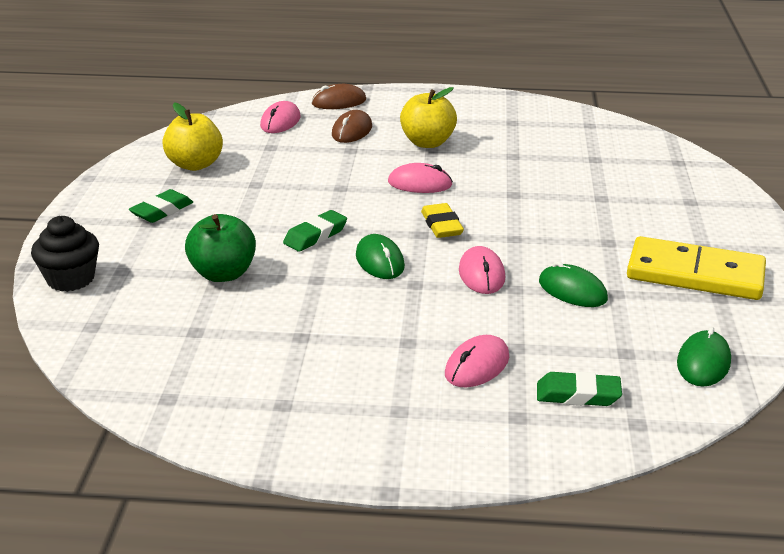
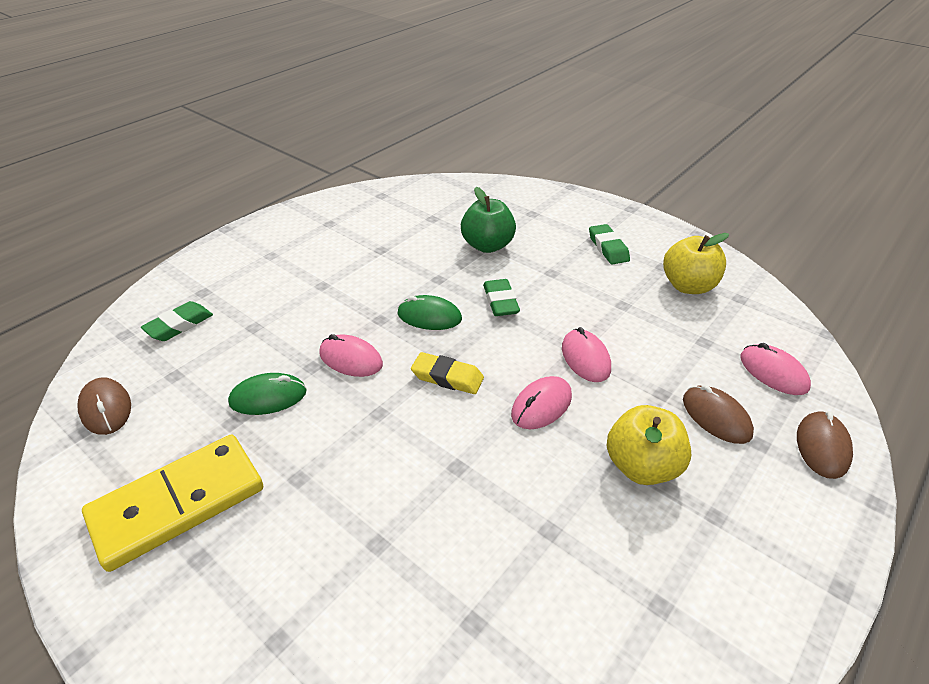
camera: 125 degrees right, 10 degrees up
black cupcake [31,216,99,292] -> none
pink mouse [445,335,509,387] -> pink mouse moved to [562,327,611,382]
green mouse [677,327,731,387] -> brown mouse [77,377,131,435]

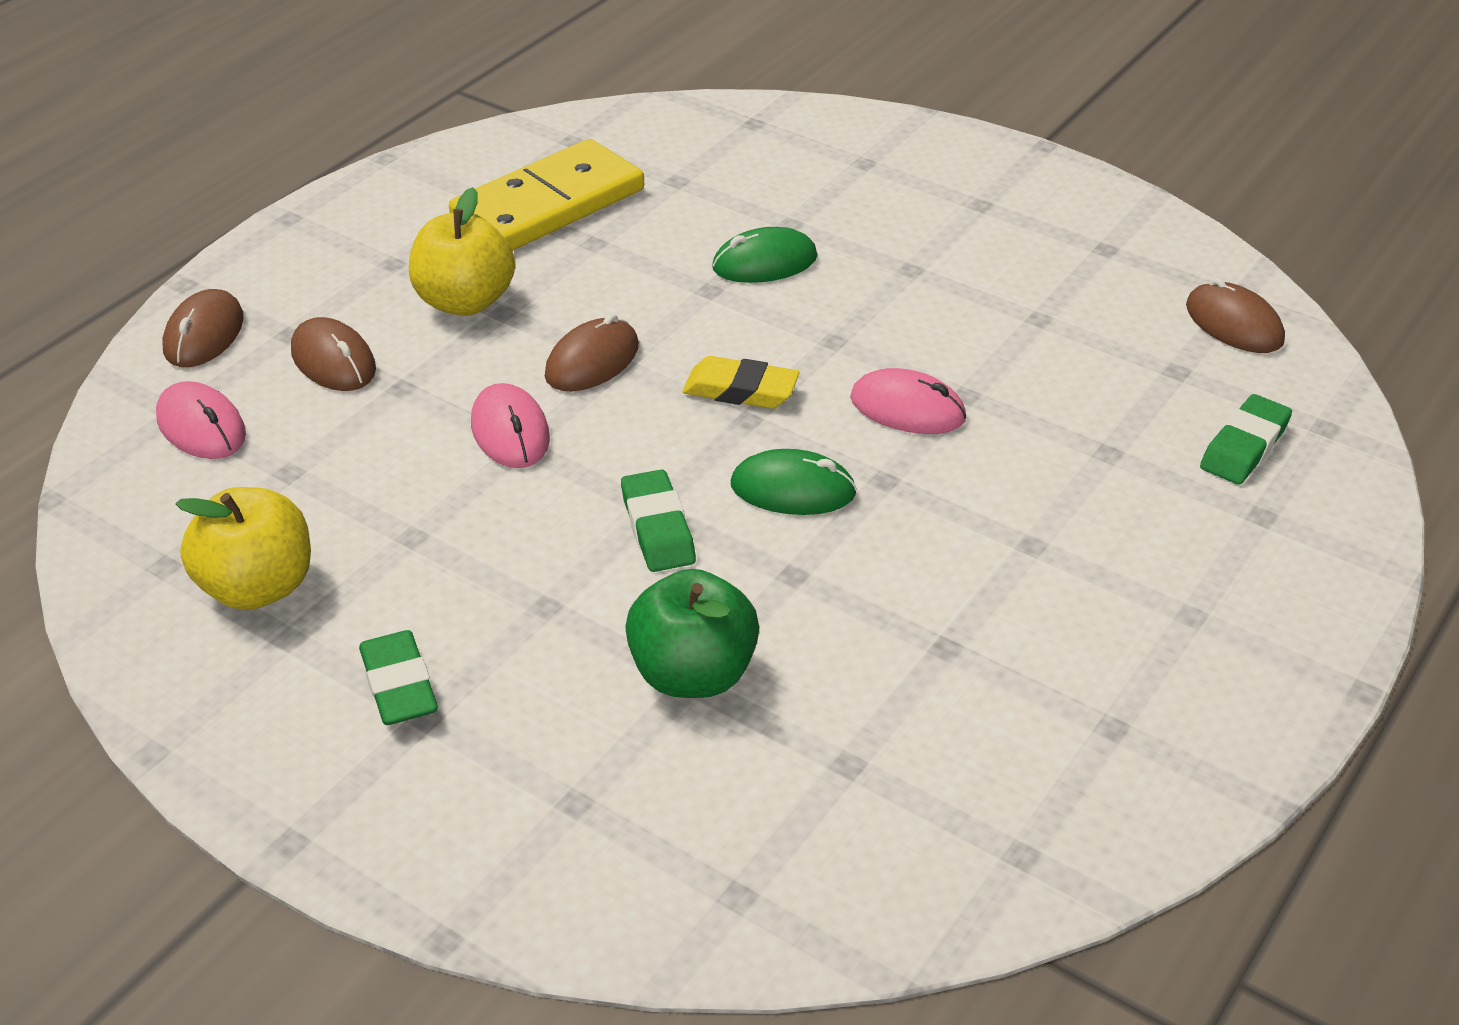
camera: 175 degrees right, 0 degrees up
yellow domino [82,435,263,572] -> yellow domino moved to [449,139,644,251]
green mouse [228,373,307,415] -> green mouse moved to [712,227,818,283]
pink mouse [511,376,572,429] -> brown mouse [545,314,639,392]

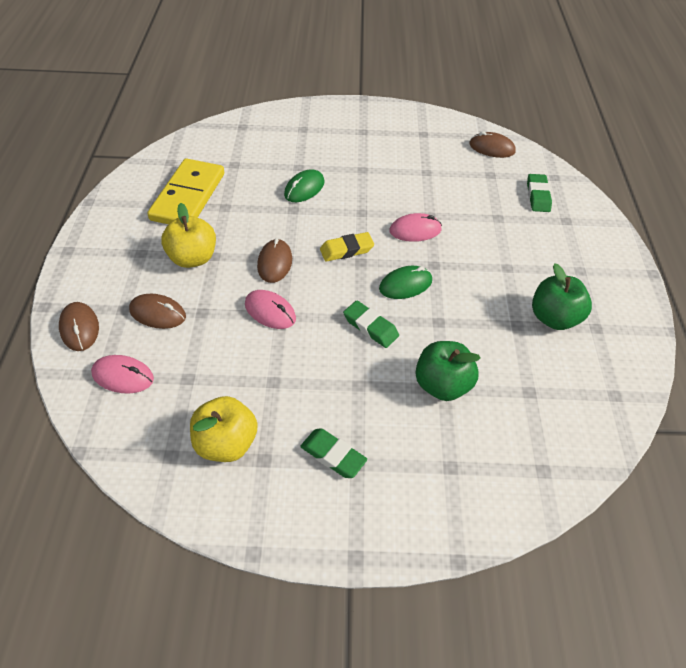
camera: 35 degrees left, 10 degrees up
none -> green apple [532,263,592,330]

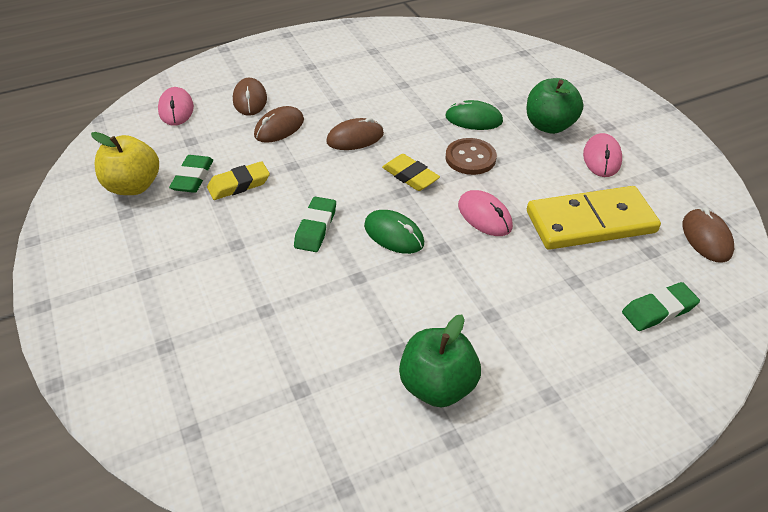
camera: 65 degrees right, 5 degrees down
brown mouse [59,302,99,351] -> brown mouse moved to [254,106,304,143]
yellow domino [147,158,224,224] -> yellow domino moved to [527,186,661,250]
yellow apple [161,203,216,268] -> none
pink mouse [245,290,296,329] -> pink mouse moved to [583,133,622,177]
green eraser [300,428,367,478] -> green eraser moved to [169,155,213,193]
green apple [416,341,481,401] -> green apple moved to [526,78,584,134]
none -> yellow eraser [207,161,270,200]
none -> brown button [445,138,497,175]

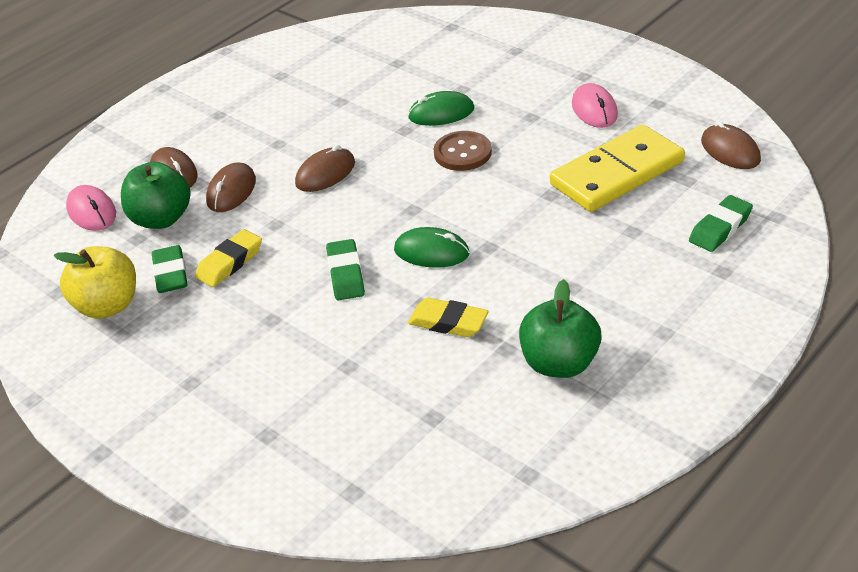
camera: 20 degrees left, 5 degrees down
yellow eraser [382,154,440,191] -> yellow eraser moved to [408,297,489,337]
pink mouse [458,190,513,236] -> none
green apple [526,78,584,134] -> green apple moved to [121,162,191,229]

